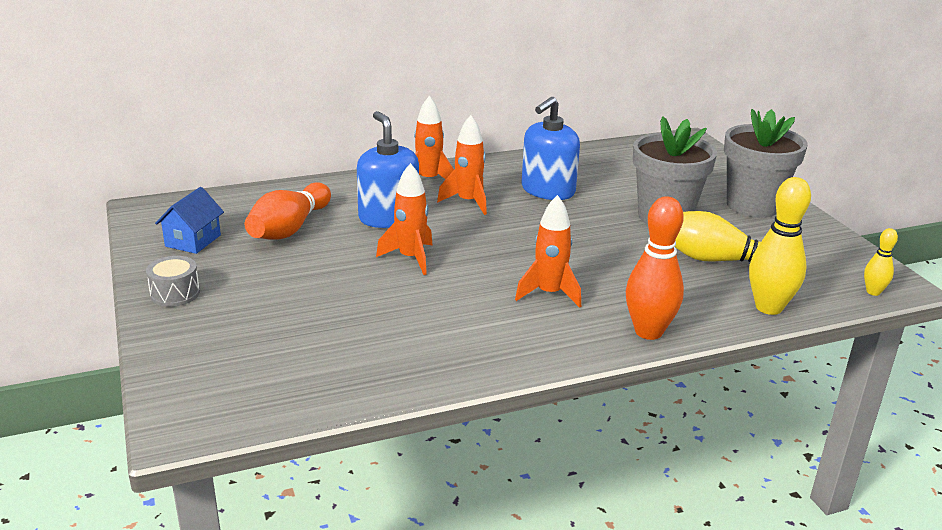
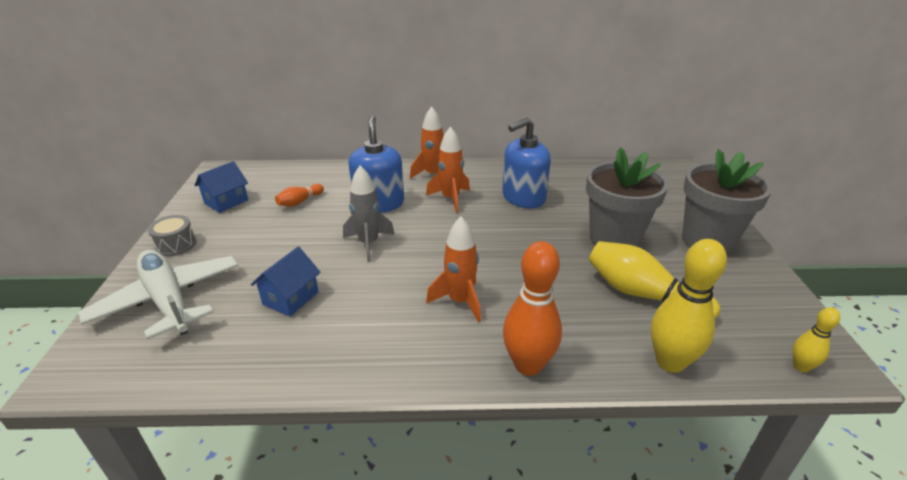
camera: 20 degrees right, 5 degrees up
orange bowling pin [245,182,331,240] -> orange bowling pin [275,184,324,207], size x0.52
orange rocket [376,163,432,275] -> grey rocket [343,166,395,262]
none -> white plane [78,250,239,340]
none -> blue house [251,247,321,317]

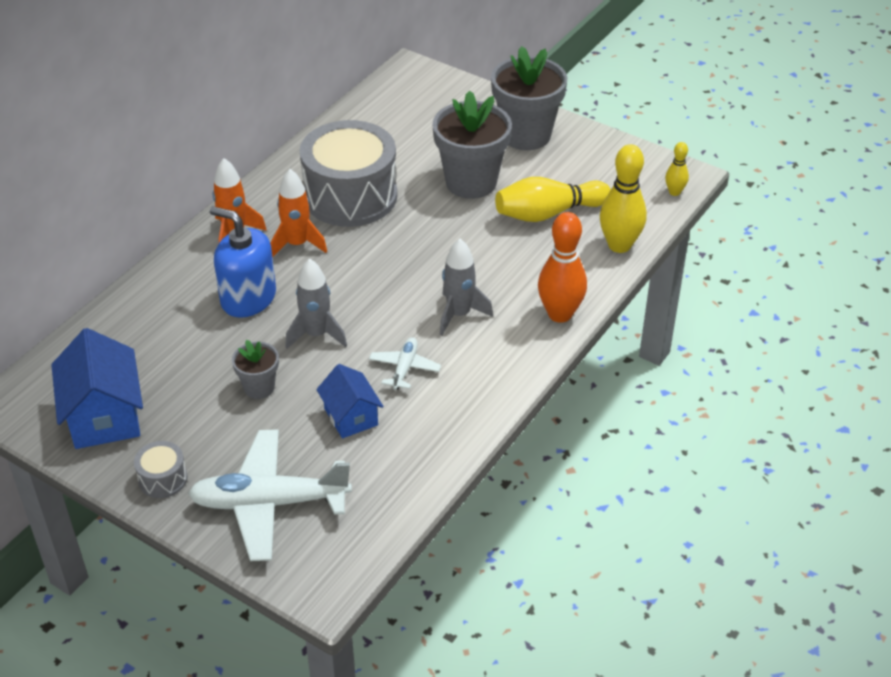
camera: 55 degrees left, 10 degrees up
blue house [195,161,248,213] -> blue house [51,328,143,449], size x1.62
orange bowling pin [275,184,324,207] -> none
orange rocket [426,217,481,322] -> grey rocket [440,239,493,335]
blue soap dispenser [502,118,551,208] -> grey drum [300,120,397,227]
none -> grey flower pot [232,340,279,399]
none -> white plane [369,337,441,390]

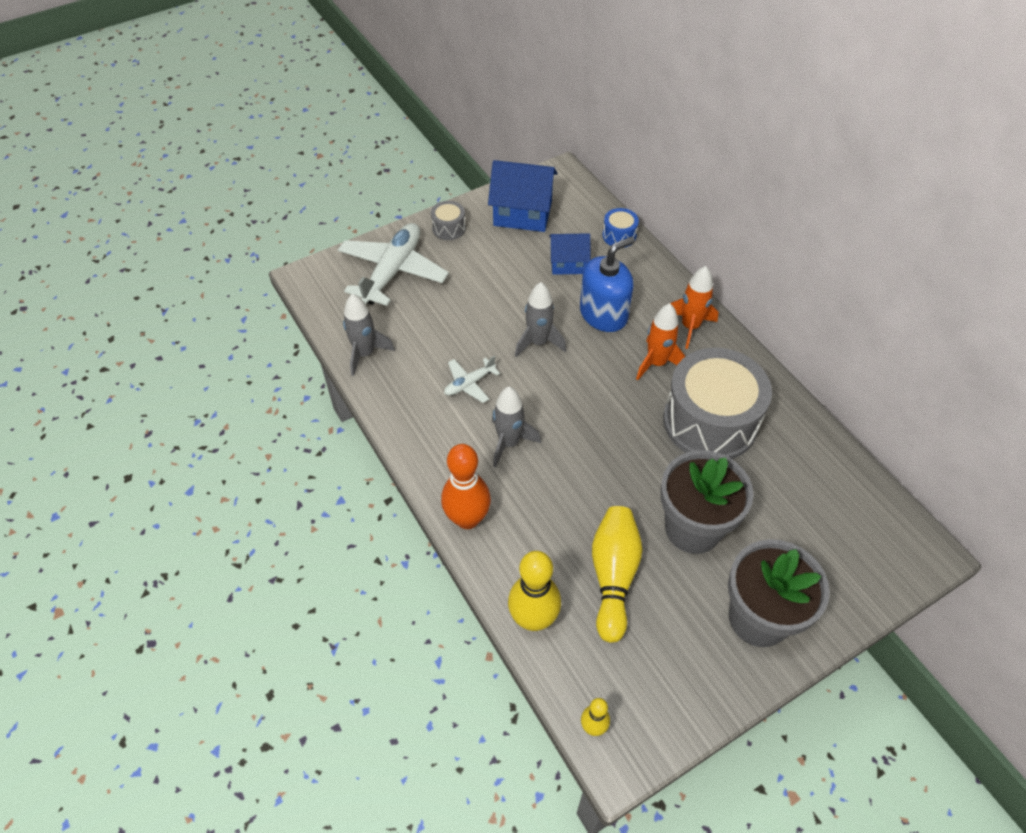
camera: 115 degrees right, 10 degrees up
grey flower pot [232,340,279,399] -> none
blue house [316,364,384,438] -> blue house moved to [549,233,590,275]
white plane [369,337,441,390] -> white plane turned 105 degrees clockwise [444,356,500,403]
none -> grey rocket [343,294,395,376]
none -> blue drum [603,208,639,248]

